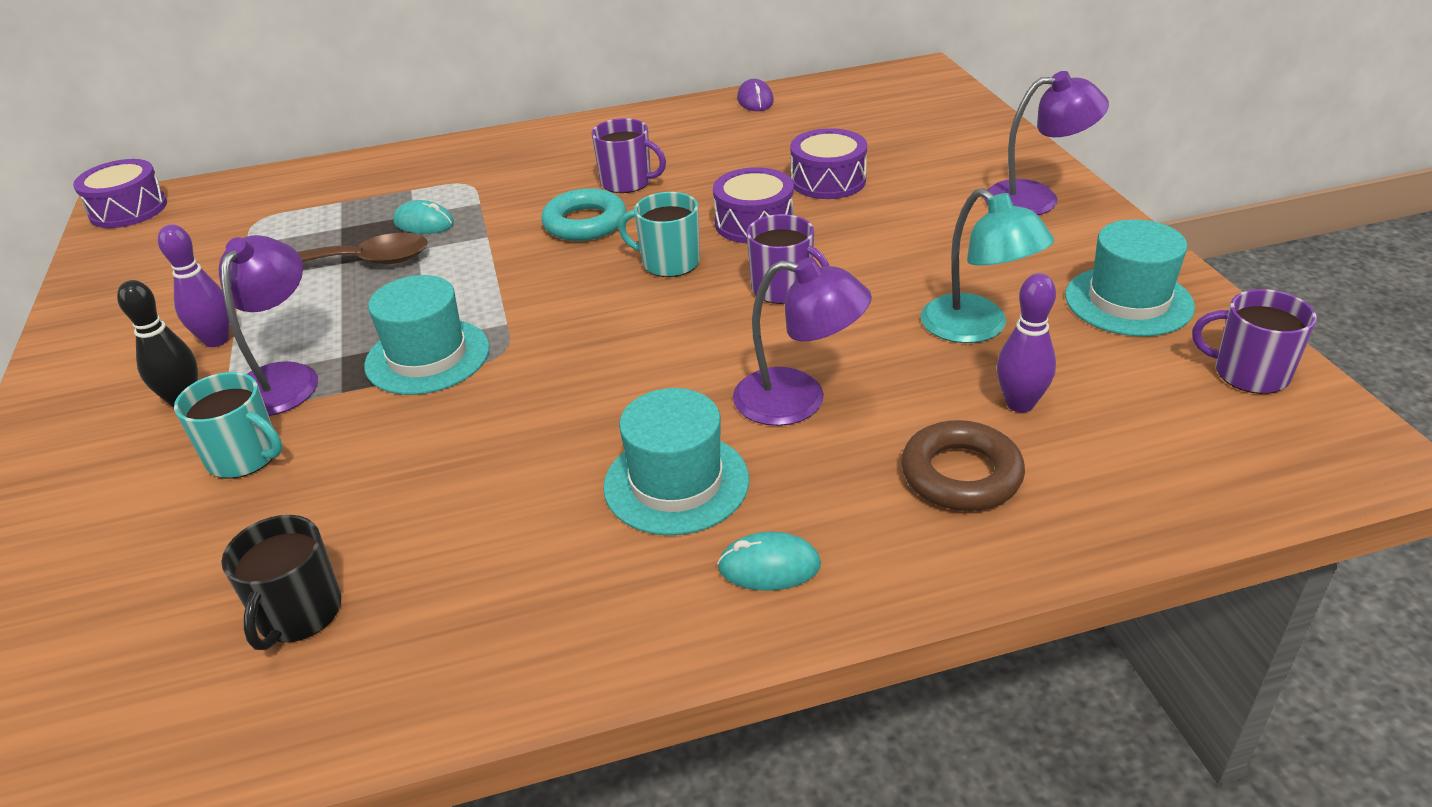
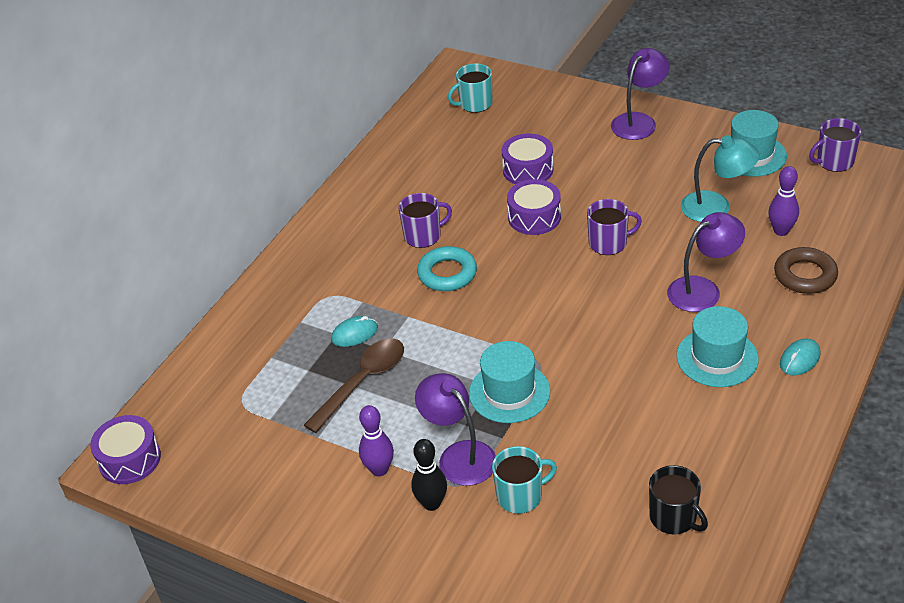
camera: 45 degrees left, 5 degrees up
turquoise mug [618,192,700,277] -> turquoise mug moved to [448,63,493,113]
purple mouse [737,79,774,111] -> none

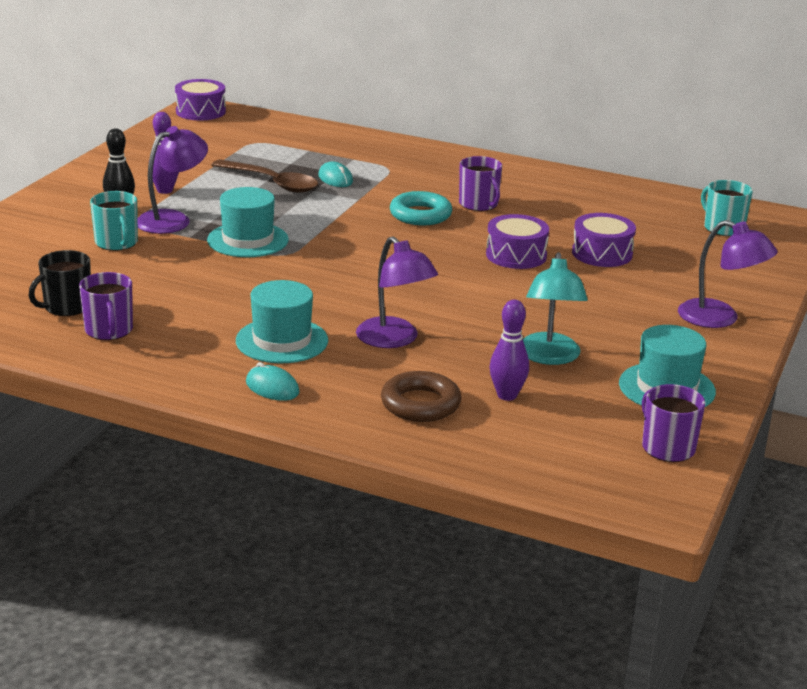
camera: 80 degrees right, 15 degrees down
purple mug [587,199,642,255] -> purple mug moved to [79,272,133,340]

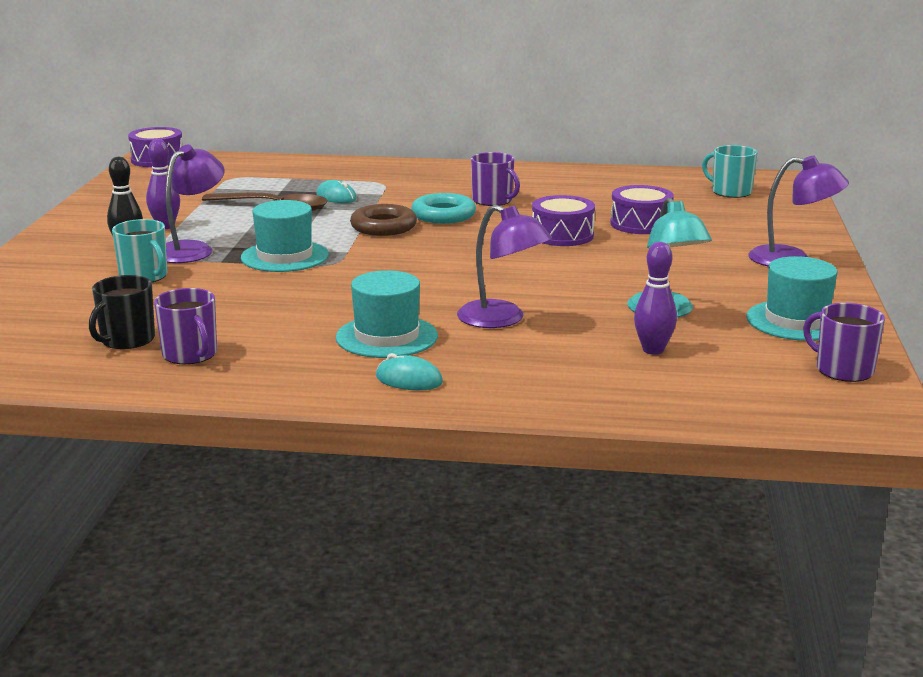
camera: 15 degrees left, 5 degrees down
brown ring [381,371,461,422] -> brown ring moved to [350,204,417,236]

